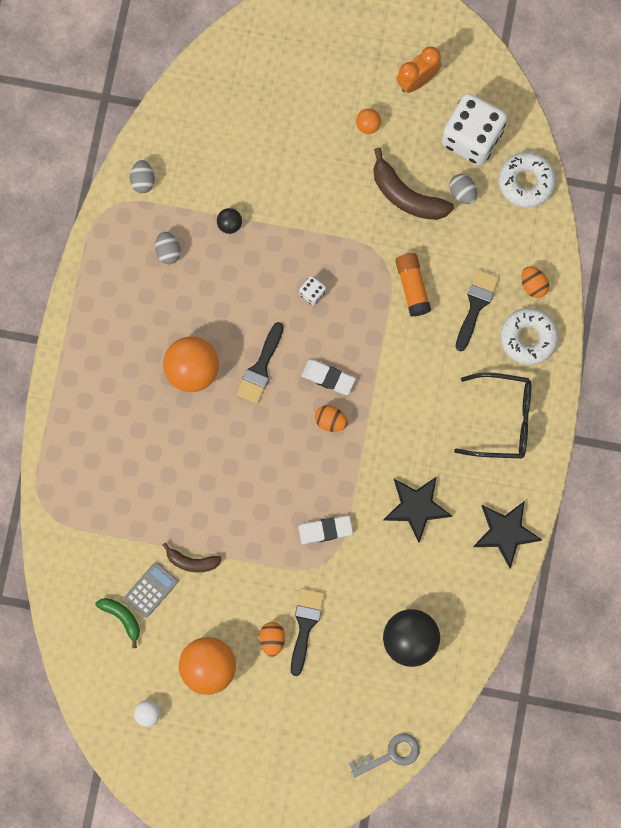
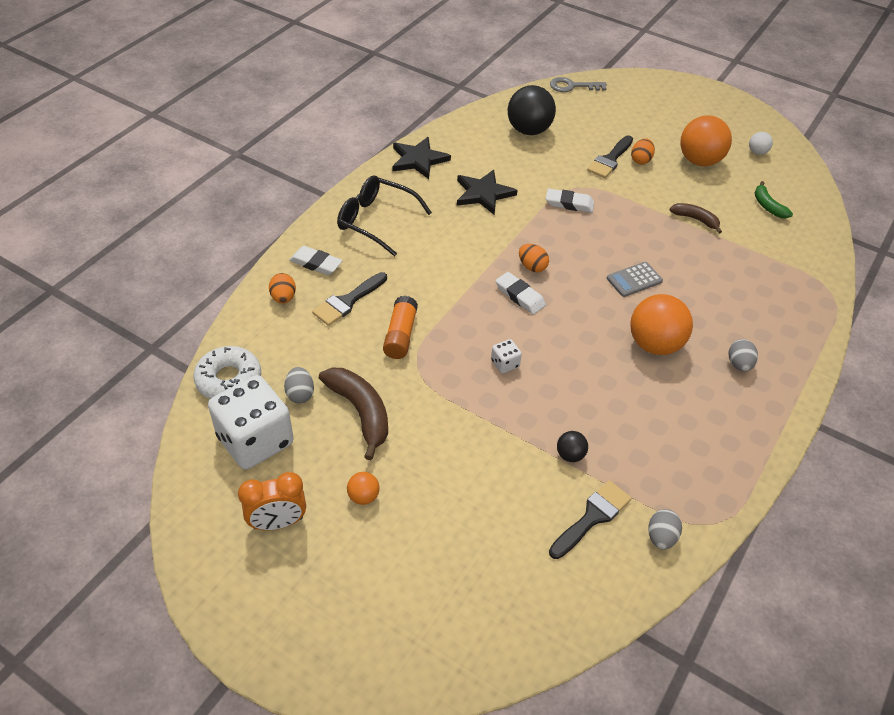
camera: 160 degrees left, 30 degrees down
grey calculator [124,562,178,618] -> grey calculator moved to [607,262,663,297]
grey egg [155,231,181,264] -> grey egg moved to [728,339,758,372]
black brush [236,322,283,404] -> black brush moved to [549,480,632,559]
white donut [500,308,559,365] -> white eraser [289,246,343,275]

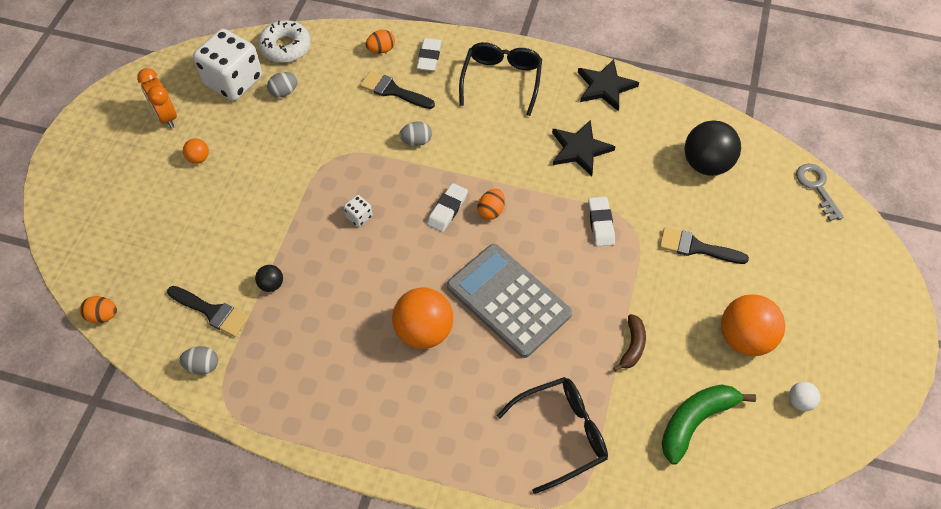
camera: 75 degrees right, 10 degrees up
brown banana [319,368,388,460] -> none
orange glue stick [383,296,418,359] -> none
grey calculator [607,262,663,297] -> grey calculator [447,244,572,358], size x2.19
orange egg [631,138,655,165] -> orange egg moved to [80,296,117,323]
grey egg [728,339,758,372] -> grey egg moved to [399,121,432,146]
green banana [755,181,793,218] -> green banana [661,384,756,465], size x1.69
none -> black glasses [497,377,608,494]

